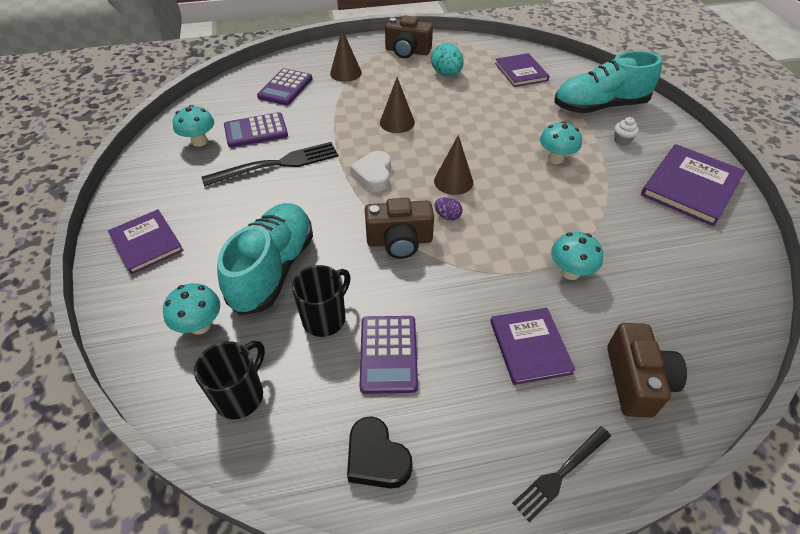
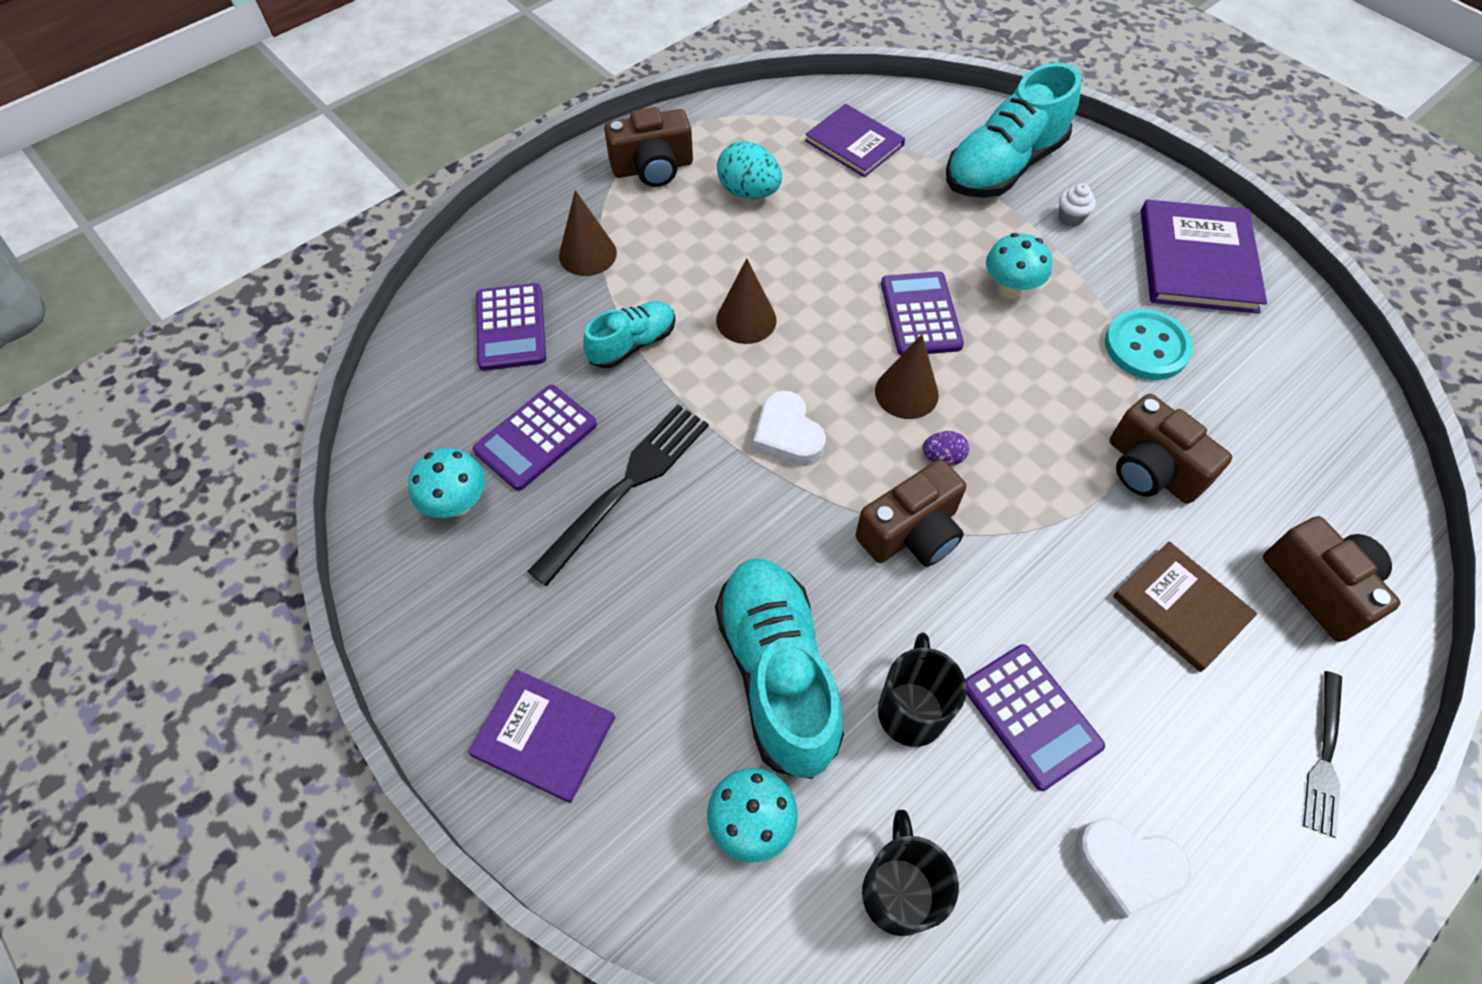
camera: 30 degrees left, 10 degrees up
black heart [347,416,413,489] -> white heart [1075,818,1191,919]
purple book [490,308,575,385] -> brown book [1113,541,1257,672]
turquoise mushroom [551,232,603,280] -> brown camera [1109,394,1232,504]
none -> turquoise shoe [583,301,675,368]
none -> purple calculator [881,271,964,355]
none -> turquoise button [1105,309,1193,380]

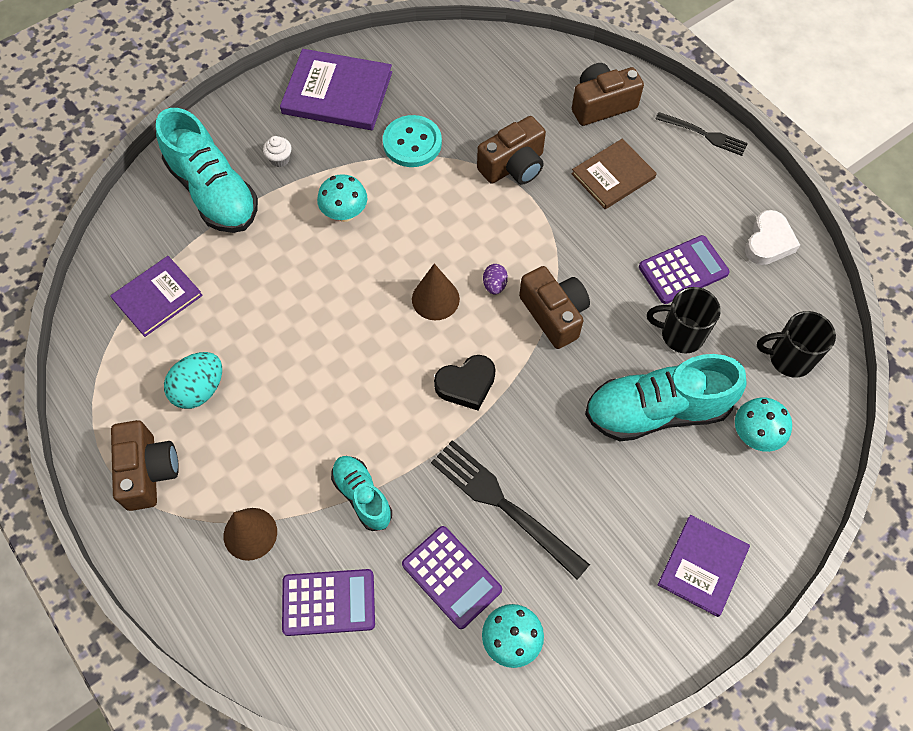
camera: 85 degrees left, 5 degrees up
brown cone [716,258,777,344] -> none
white heart [753,391,826,466] -> black heart [434,355,496,410]
purple calculator [881,271,964,355] -> none

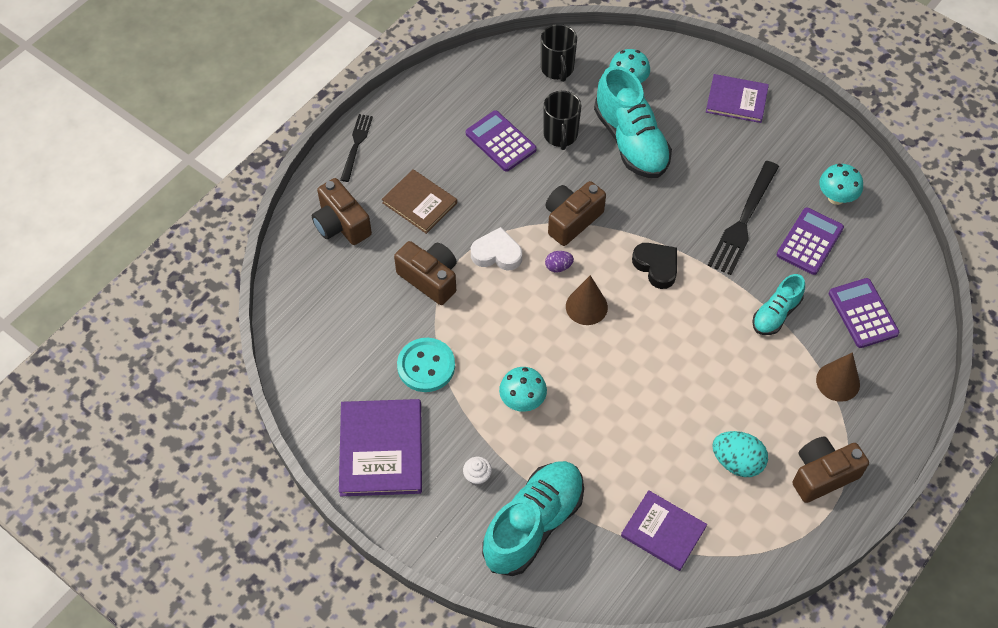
camera: 105 degrees left, 5 degrees down
white heart [745,210,800,265] -> white heart moved to [471,227,522,270]

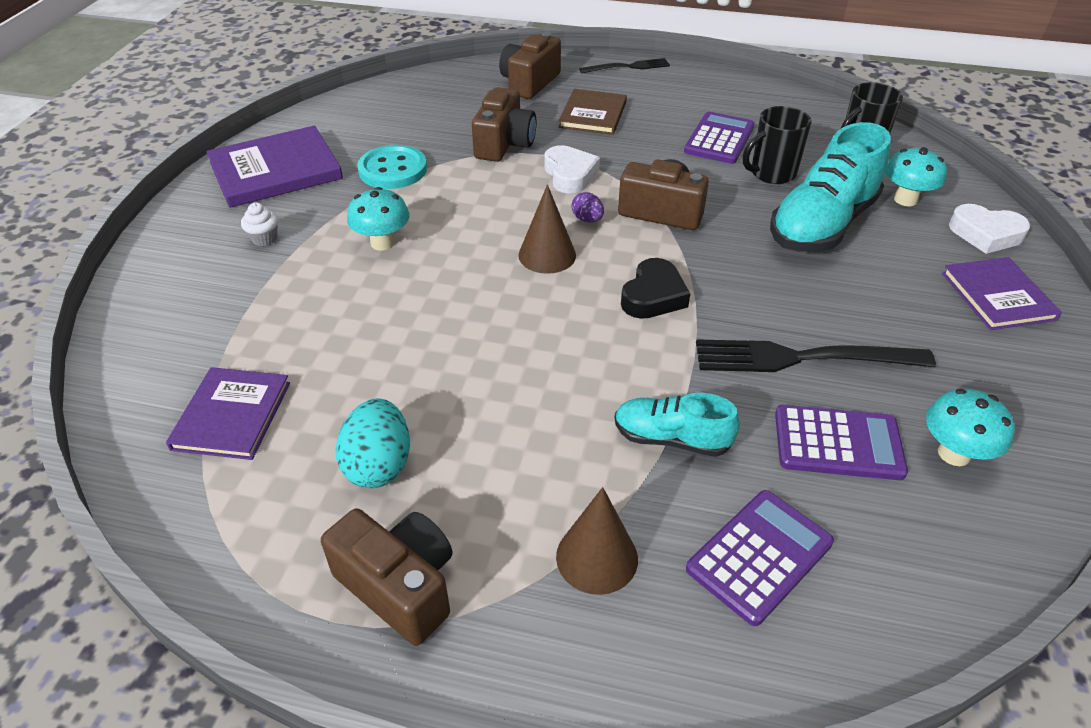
camera: 65 degrees right, 15 degrees down
turquoise shoe [482,461,584,576] -> none
none -> white heart [949,204,1031,254]

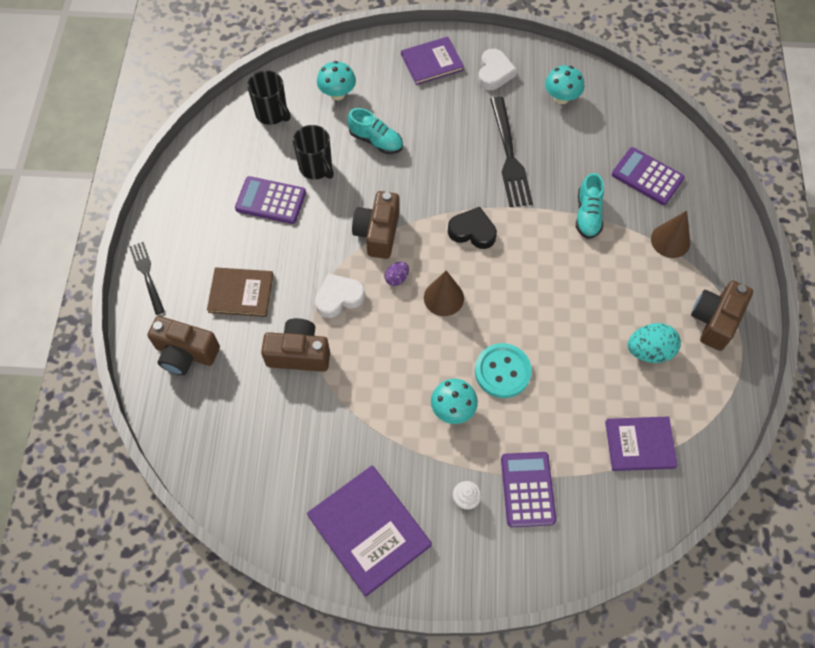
camera: 100 degrees left, 20 degrees up
turquoise button [357,145,427,189] -> turquoise button moved to [475,343,532,398]
turquoise shoe [770,122,891,252] -> turquoise shoe [347,108,403,154], size x0.55
purple calculator [775,405,908,480] -> purple calculator moved to [501,452,556,527]
white heart [949,204,1031,254] -> white heart moved to [478,49,517,90]

